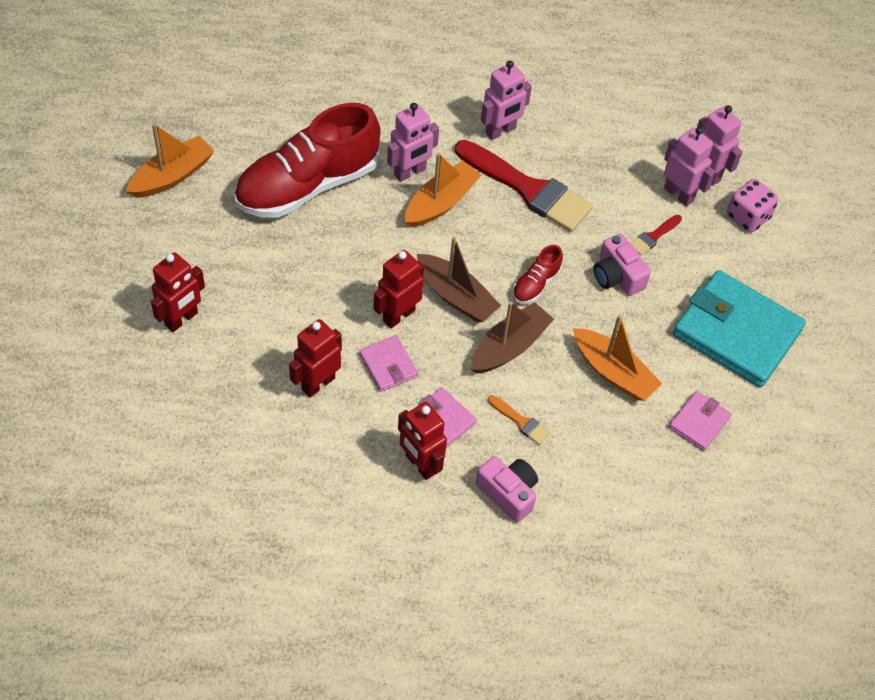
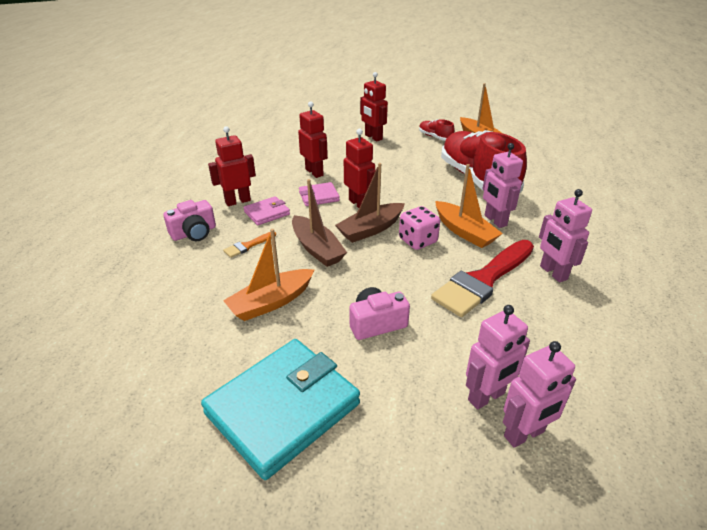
camera: 105 degrees right, 20 degrees down
red shoe [513,245,563,304] -> red shoe moved to [419,119,454,141]
red brush [631,215,682,255] -> none
pink wallet [669,391,732,451] -> none
pink dice [727,179,779,232] -> pink dice moved to [399,206,440,250]

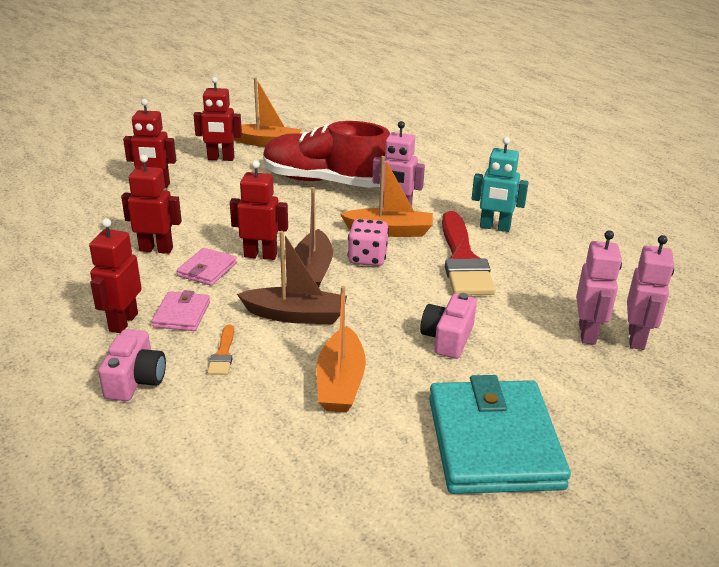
camera: 50 degrees left, 5 degrees down
red shoe [419,119,454,141] -> red robot [193,77,242,161]
pink robot [539,189,592,282] -> turquoise robot [472,137,529,232]

